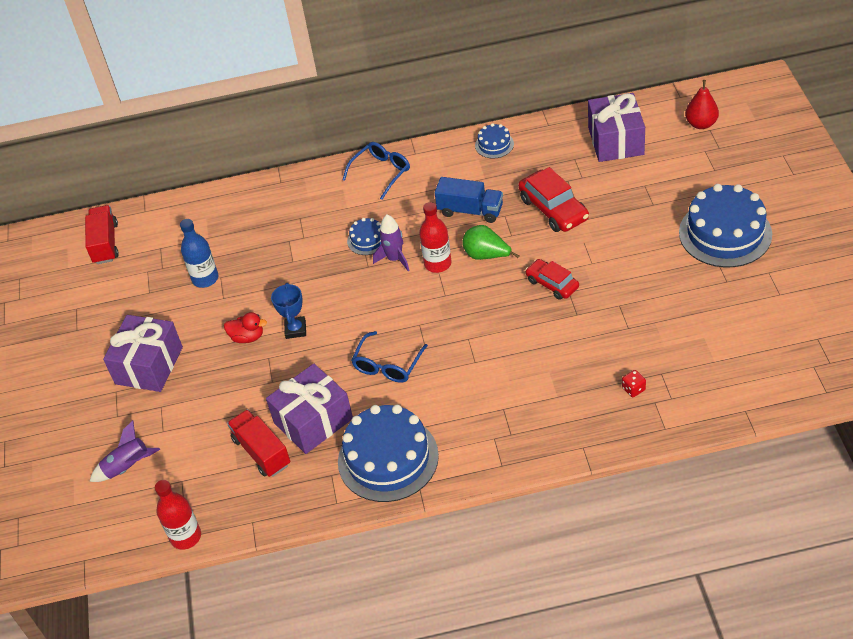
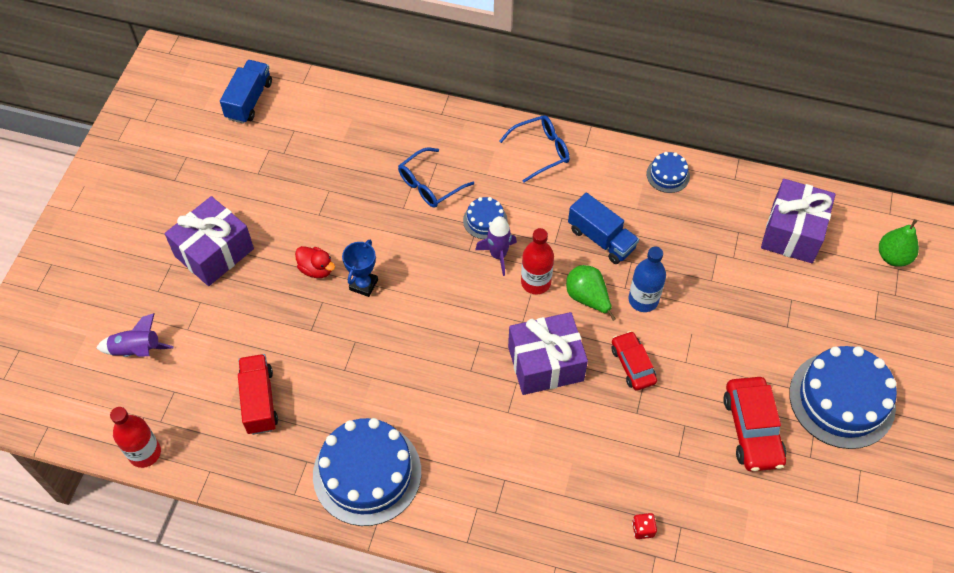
camera: 20 degrees right, 10 degrees up
red truck [85,205,119,264] -> blue truck [220,60,272,124]
blue bottle [180,219,218,288] -> blue bottle moved to [628,247,666,312]
purple gift [266,364,353,454] -> purple gift moved to [508,312,588,395]
blue glasses [351,331,428,383] -> blue glasses moved to [398,148,474,208]
red car [518,167,589,232] -> red car moved to [723,377,786,471]
red pear [685,80,719,129] -> green pear [879,219,919,267]

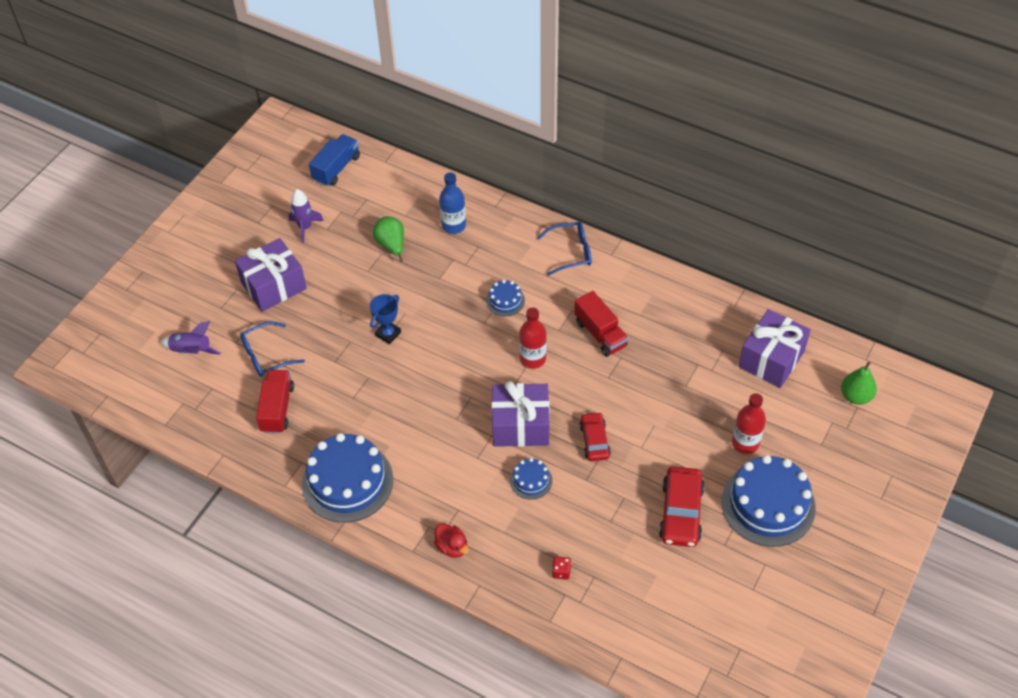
camera: 15 degrees right, 5 degrees down
red bottle [110,407,161,468] -> red bottle moved to [732,393,766,454]
red duck [295,246,335,278] -> red duck moved to [434,523,469,558]
blue glasses [398,148,474,208] -> blue glasses moved to [240,321,305,377]
purple rocket [475,216,517,276] -> purple rocket moved to [288,189,324,243]
green pear [566,265,616,321] -> green pear moved to [373,216,404,262]
blue truck [568,193,639,264] -> red truck [574,291,628,357]
blue bottle [628,247,666,312] -> blue bottle moved to [439,172,466,234]
blue cake [646,152,690,193] -> blue cake moved to [510,458,552,500]

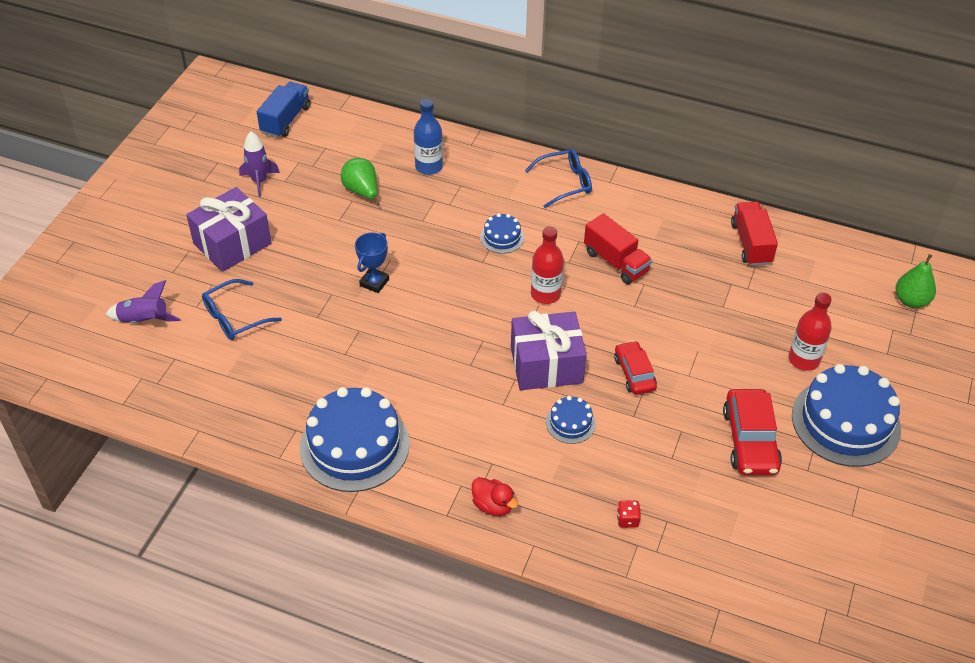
camera: 10 degrees left, 5 degrees down
red truck [256,370,294,434] -> red truck moved to [731,202,778,266]
purple gift [738,309,811,388] -> none

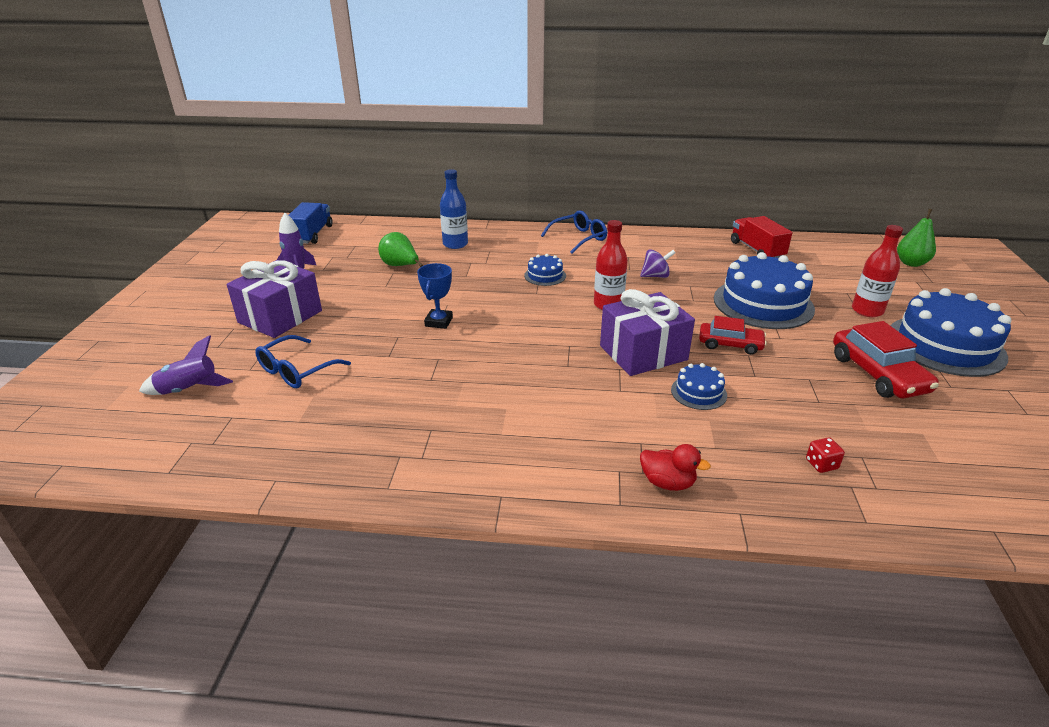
camera: 15 degrees left, 15 degrees down
blue cake [300,387,410,492] -> blue cake moved to [714,252,815,329]
red truck [584,213,652,284] -> purple spinning top [640,249,675,278]
red car [614,341,657,395] -> red car turned 135 degrees clockwise [699,316,767,355]

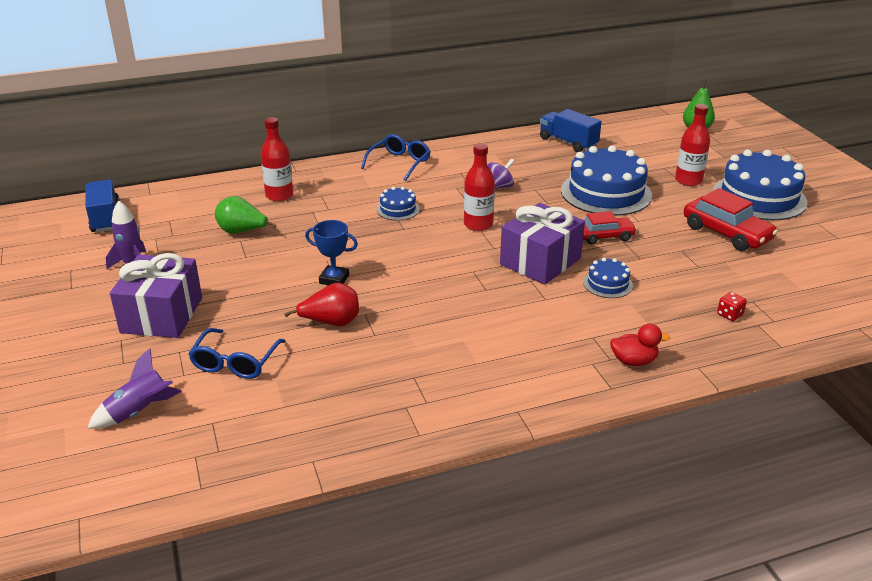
camera: 25 degrees left, 0 degrees up
blue trophy [417,263,453,329] -> blue trophy turned 60 degrees counterclockwise [305,220,358,285]
blue bottle [440,169,468,249] -> red bottle [261,117,293,201]
red truck [731,216,792,258] -> blue truck [540,109,602,152]
none -> red pear [284,283,359,326]

